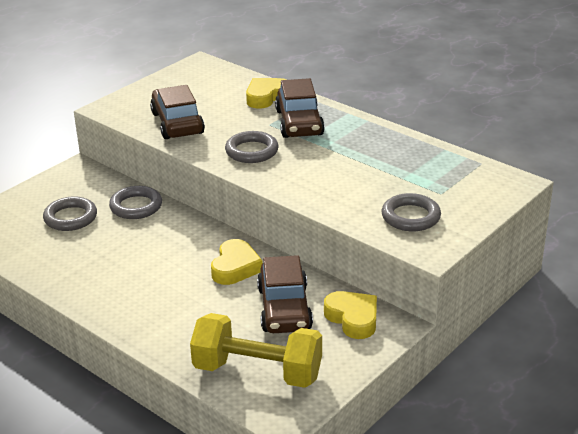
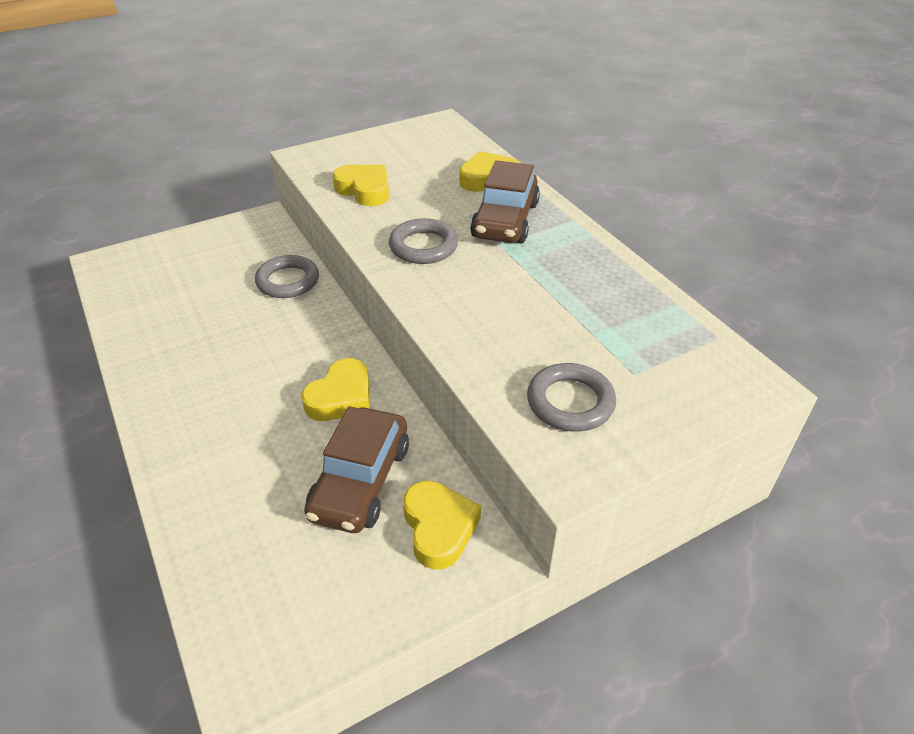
camera: 20 degrees right, 10 degrees up
grey ring [43,197,97,231] -> none
brown car [150,85,205,139] -> yellow heart [332,165,389,206]
yellow dumbbell [190,313,322,388] -> none

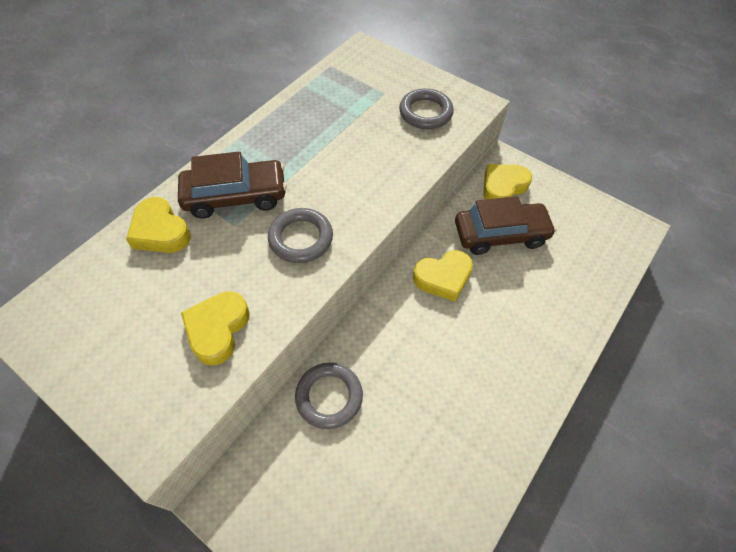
camera: 115 degrees left, 15 degrees up
yellow heart [301,358,370,421] -> yellow heart turned 150 degrees clockwise [413,250,473,302]

